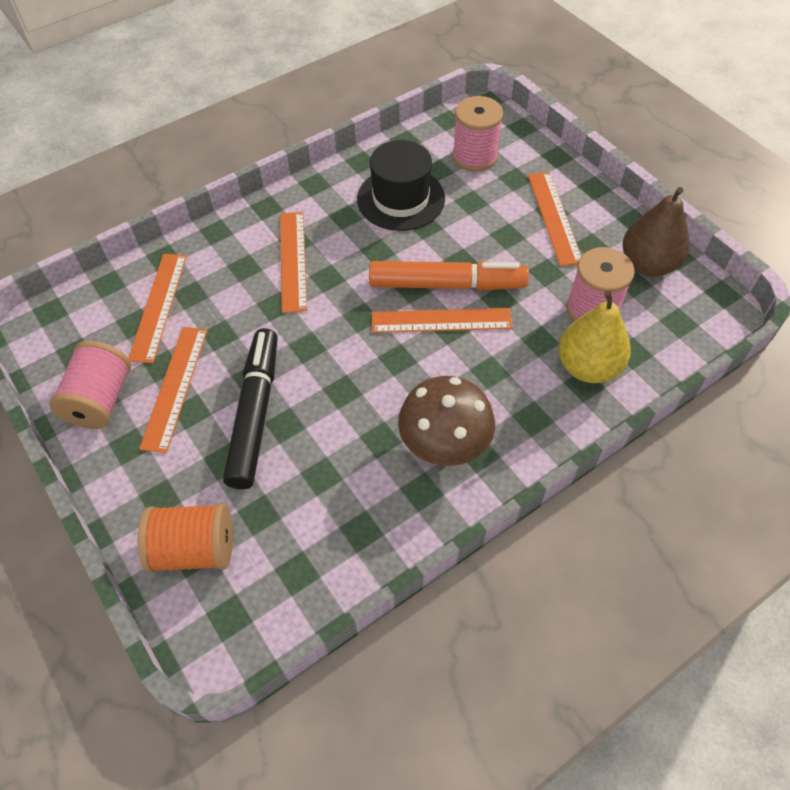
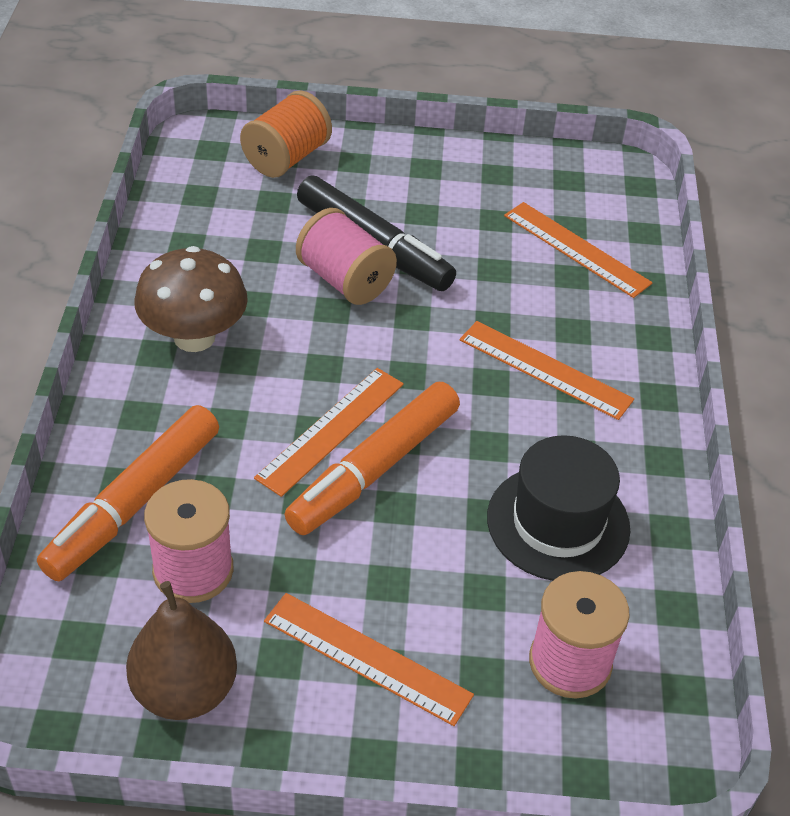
camera: 125 degrees right, 10 degrees down
pink spool [49,341,131,429] -> pink spool moved to [296,208,397,305]
orange ruler [139,327,207,453] -> none
yellow pear [558,291,631,383] -> orange marker [37,405,219,581]

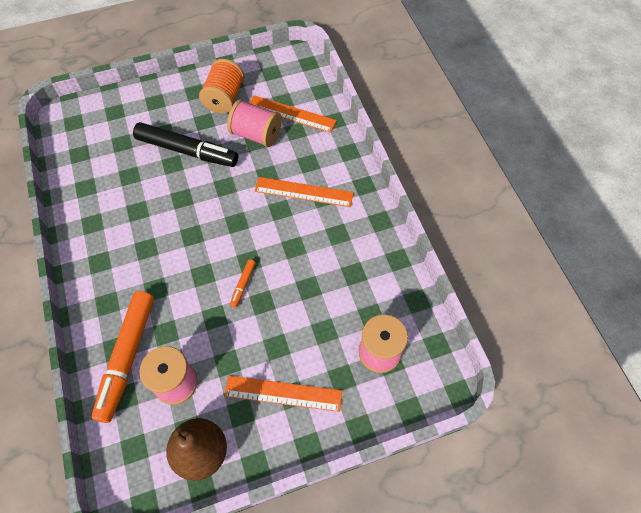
camera: 20 degrees left, 15 degrees up
brown mushroom [135,246,248,352] -> none
orange spool [240,90,332,178] -> orange spool moved to [199,59,245,113]
orange ruler [254,368,404,497] -> none
orange marker [285,382,460,535] -> orange marker [230,259,255,308], size x0.42
pink spool [296,208,397,305] -> pink spool moved to [227,99,282,147]
black hat [487,435,630,581] -> none

